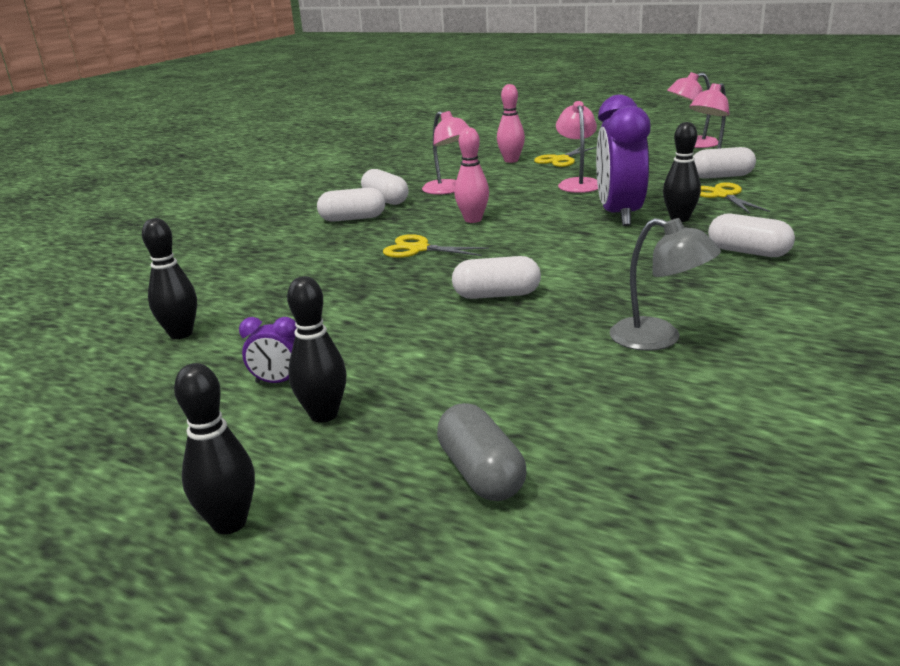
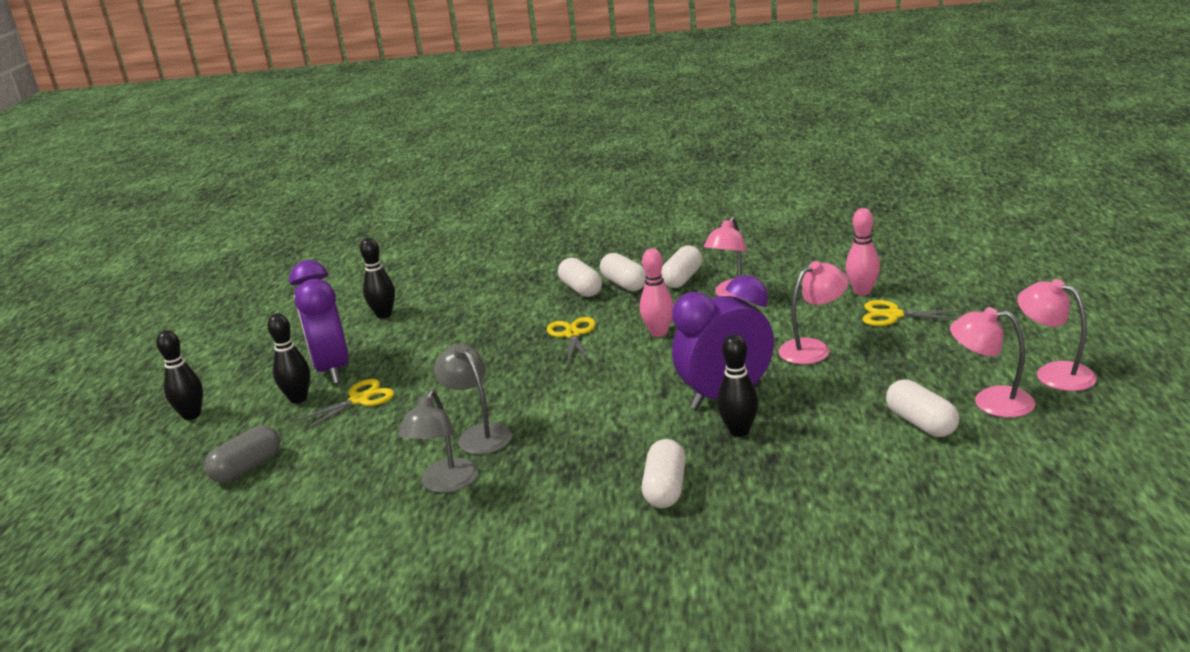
camera: 65 degrees right, 0 degrees up
purple clock [239,317,297,383] -> purple clock [289,260,349,384], size x2.32
white capsule [452,256,541,299] -> white capsule moved to [558,257,602,297]
yellow scissors [700,182,770,214] -> yellow scissors moved to [293,379,394,431]
none -> grey lamp [434,344,512,455]

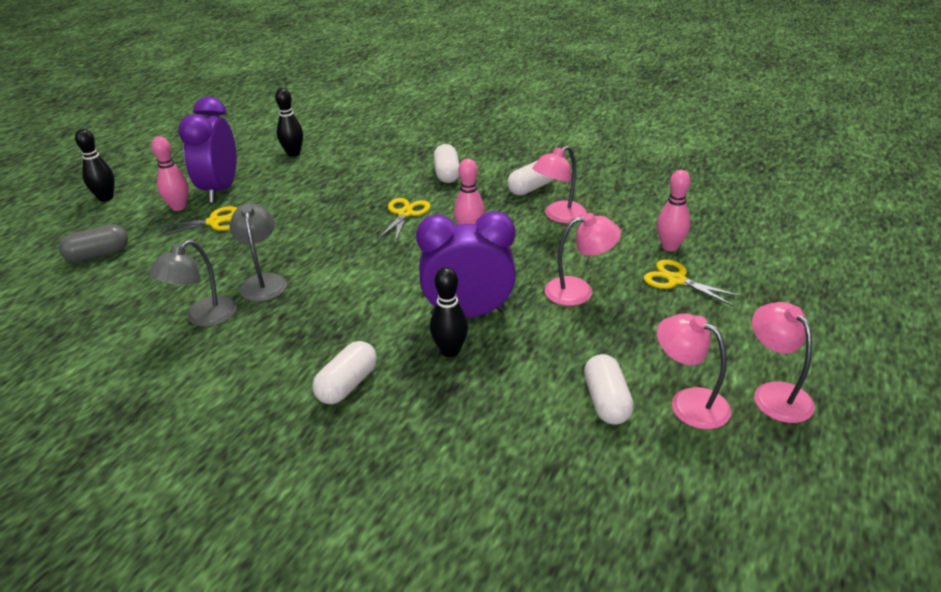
camera: 20 degrees right, 10 degrees up
black bowling pin [267,313,310,403] -> pink bowling pin [151,136,188,211]
white capsule [600,253,647,291] -> none

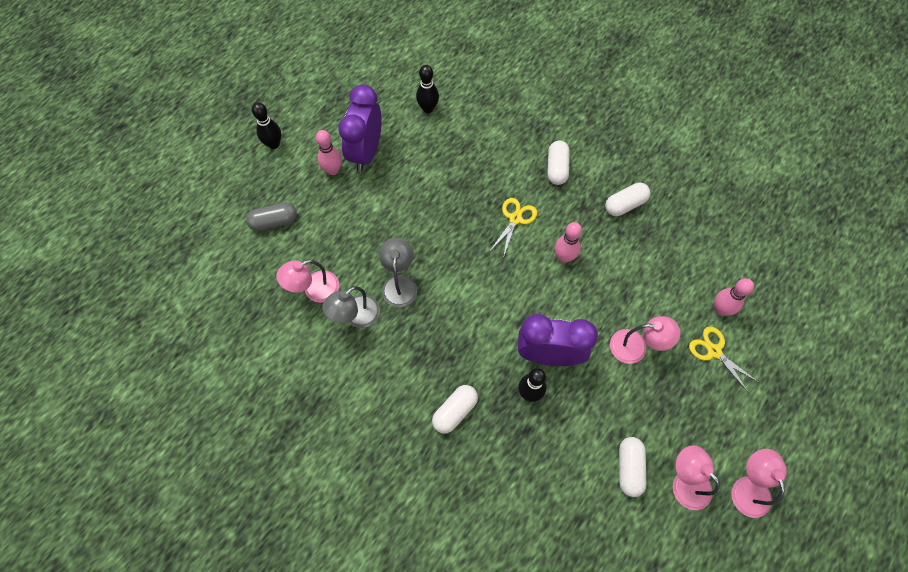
camera: 10 degrees right, 30 degrees up
yellow scissors [156,206,237,237] -> none
pink lamp [532,146,586,223] -> pink lamp moved to [276,260,339,303]

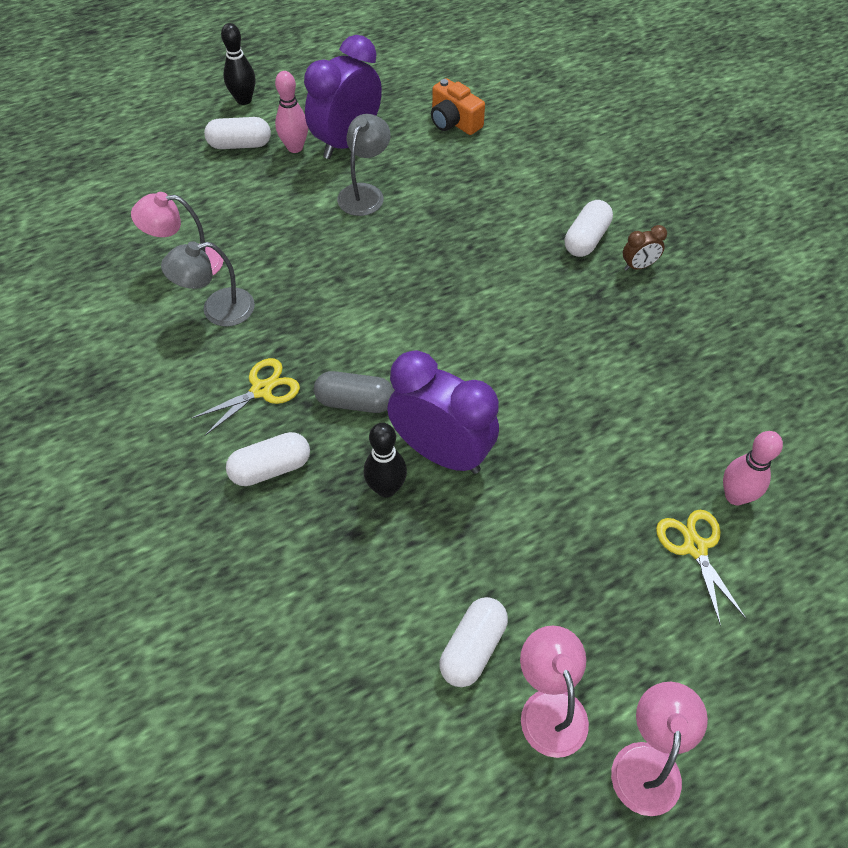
camera: 25 degrees right, 10 degrees down
grey capsule [246,202,297,231] -> grey capsule moved to [314,371,394,413]
grey lamp [379,238,417,307] -> grey lamp moved to [337,114,391,216]
black bowling pin [416,65,439,113] -> orange camera [431,78,485,135]
yellow scissors [489,198,537,255] -> yellow scissors moved to [191,358,300,436]
pink bowling pin [555,222,582,263] -> none
white capsule [605,183,651,216] -> white capsule moved to [204,117,271,149]
pink lamp [610,316,680,364] -> none
none -> brown clock [623,225,667,271]

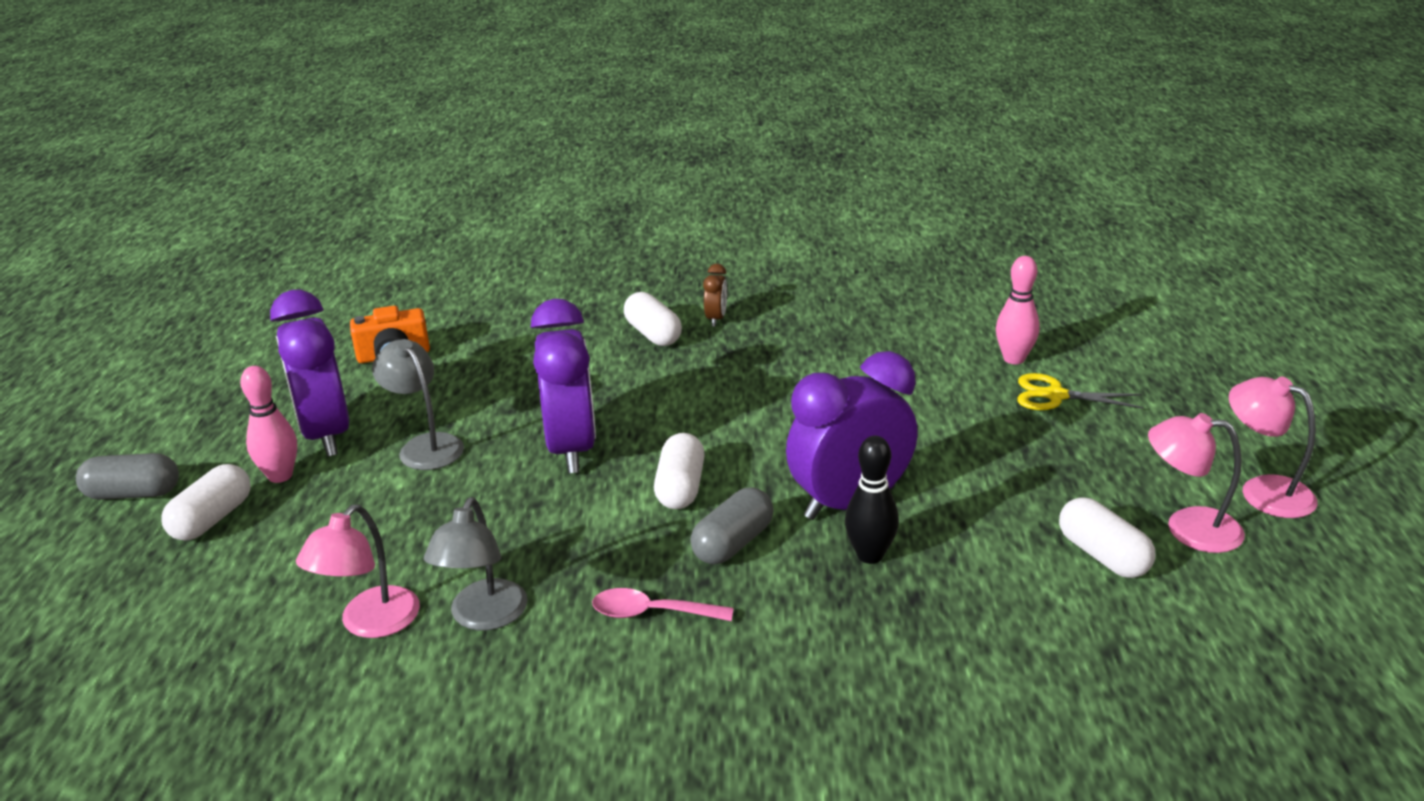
camera: 60 degrees left, 25 degrees down
yellow scissors [191,358,300,436] -> pink spoon [592,588,734,621]
black bowling pin [221,23,255,105] -> grey capsule [76,453,179,500]
white capsule [226,432,310,486] -> white capsule moved to [654,433,705,509]
none -> purple clock [531,298,596,473]

